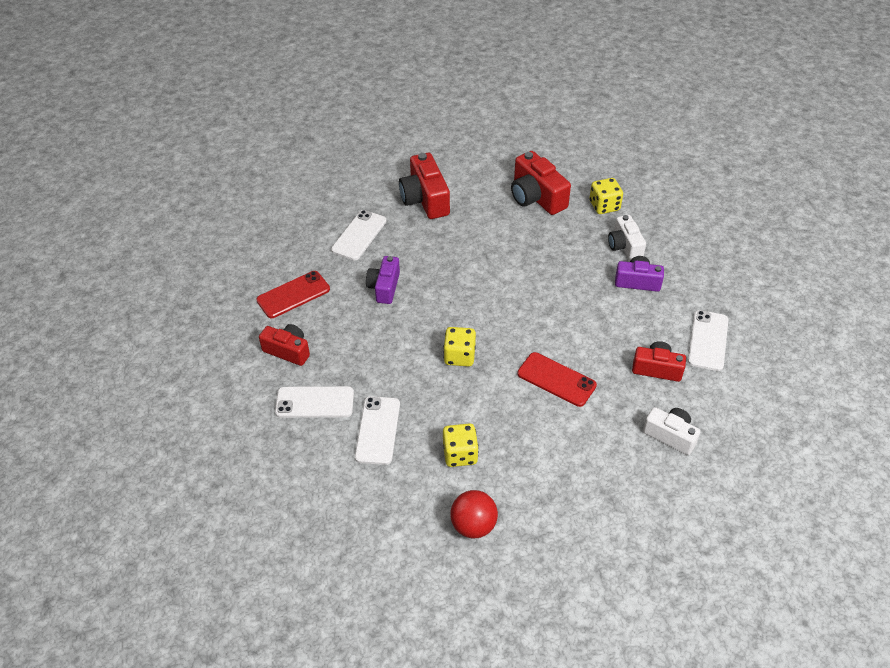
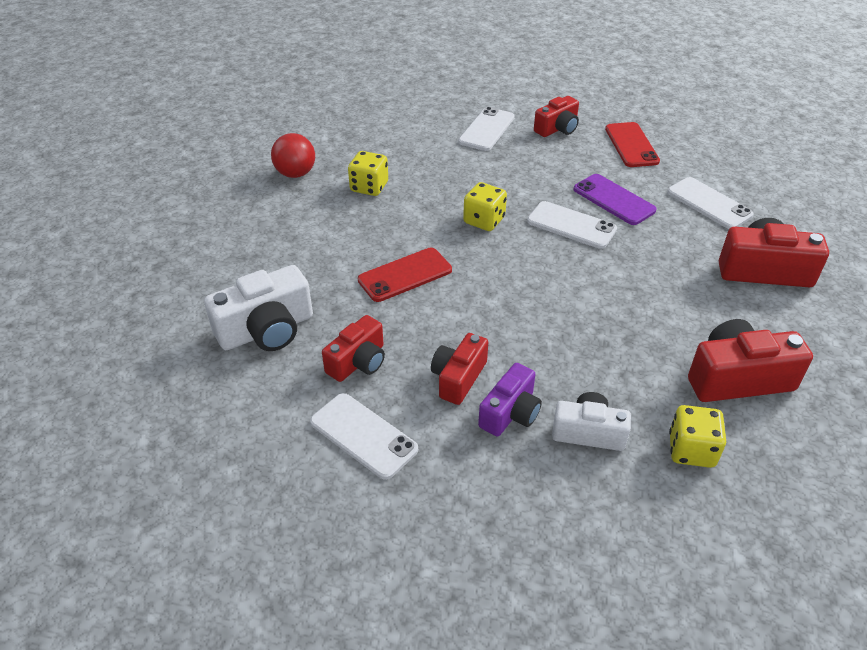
camera: 115 degrees right, 5 degrees down
white phone [355,396,400,465] -> white phone moved to [527,201,617,249]
purple camera [366,256,400,304] -> purple phone [573,174,656,225]
white camera [643,407,701,455] -> white camera [204,265,313,351], size x1.54
none -> red camera [431,333,488,405]

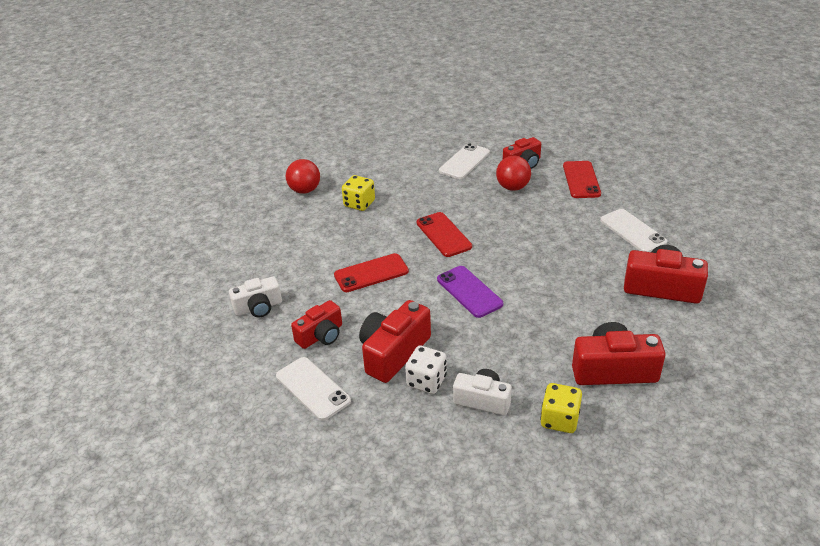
camera: 10 degrees right, 5 degrees down
white camera [204,265,313,351] -> white camera [229,276,282,317], size x0.65
red camera [431,333,488,405] -> red camera [359,300,431,383], size x1.54
yellow dice [463,182,507,231] -> red phone [417,212,472,257]
purple camera [478,363,542,437] -> white dice [405,346,447,394]
white phone [527,201,617,249] -> none
purple phone [573,174,656,225] -> purple phone moved to [437,266,503,318]
none -> red ball [496,156,531,191]

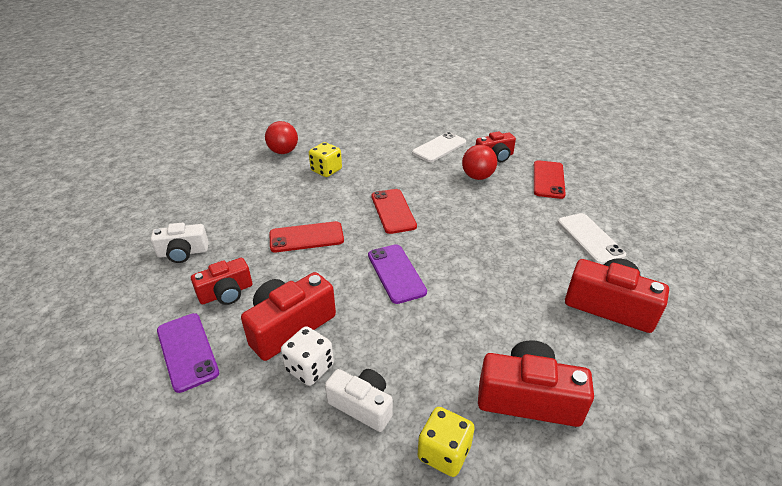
camera: 10 degrees right, 0 degrees up
white phone [276,357,351,421] -> purple phone [157,313,219,393]

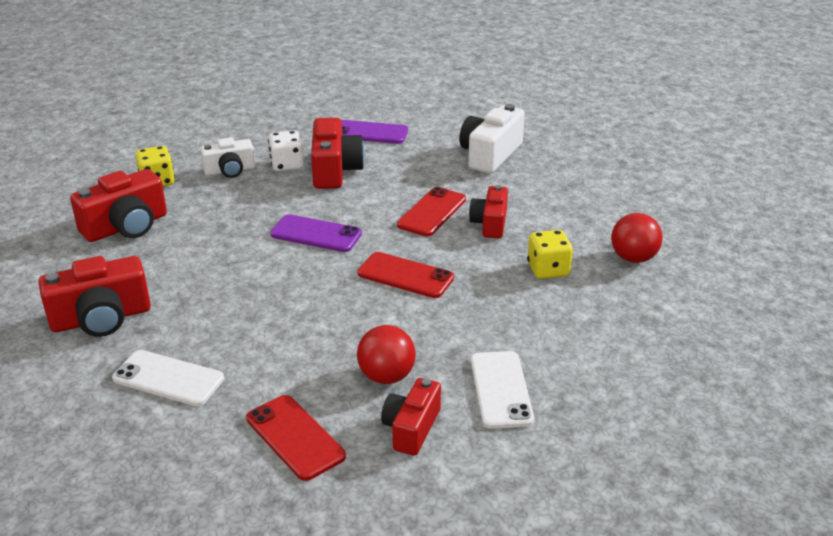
camera: 130 degrees right, 5 degrees down
white camera [151,223,209,263] -> white camera [459,104,525,173], size x1.54
red camera [191,258,252,305] -> red camera moved to [469,185,508,238]

